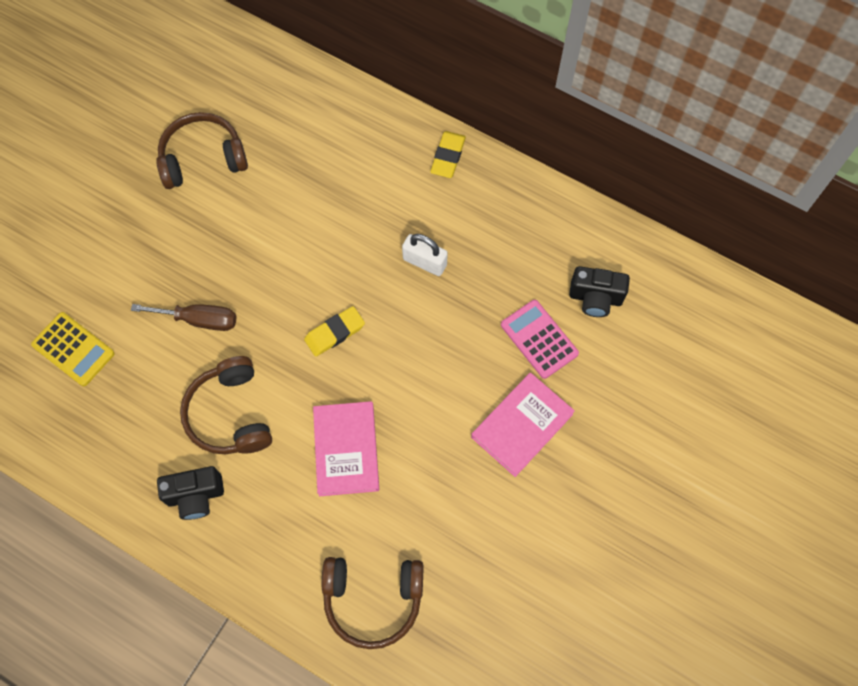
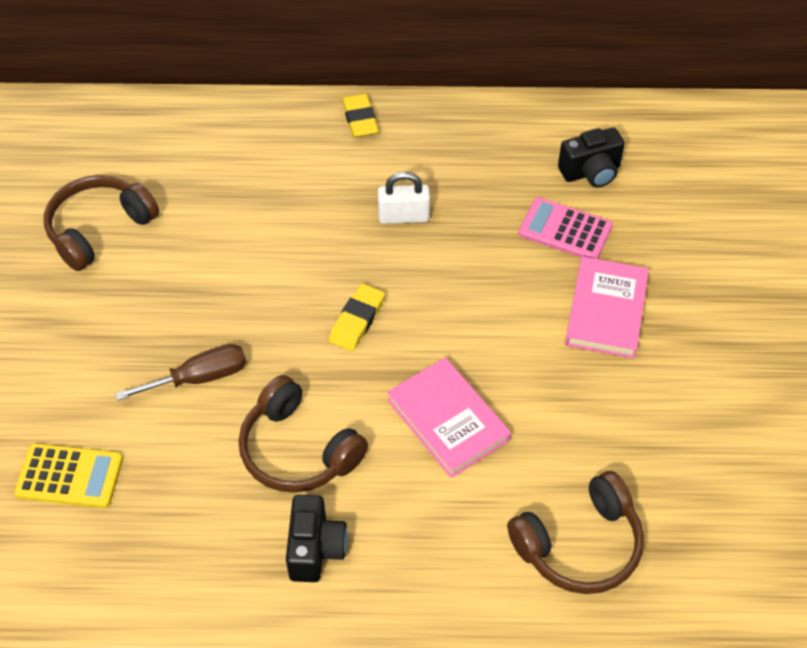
camera: 30 degrees left, 15 degrees down
black camera [157,466,224,520] -> black camera turned 45 degrees counterclockwise [286,495,348,582]

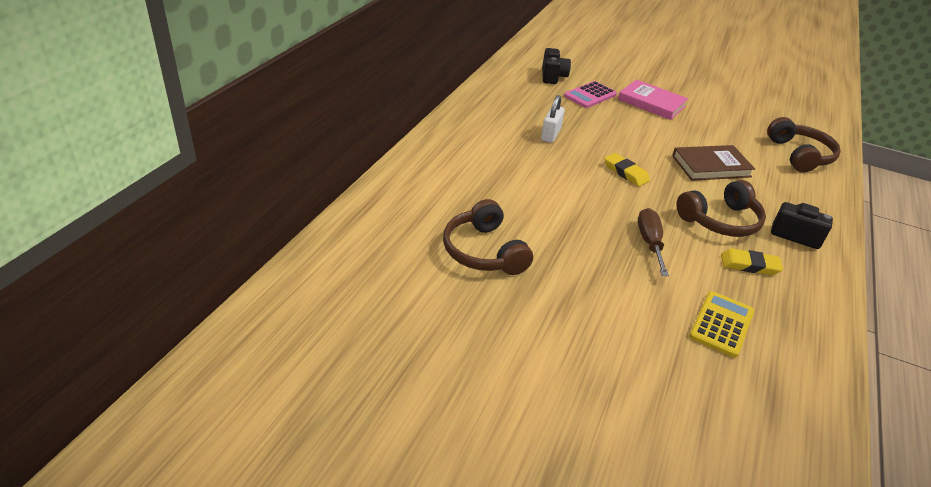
camera: 70 degrees left, 15 degrees down
yellow eraser [342,93,379,137] -> yellow eraser moved to [721,248,783,275]
pink book [387,357,511,478] -> brown book [672,145,755,181]

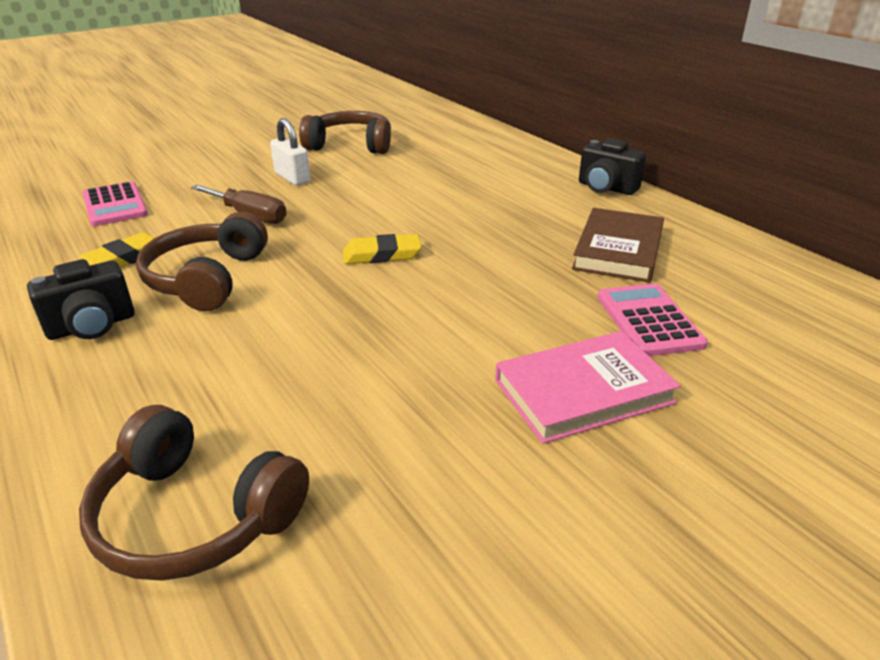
camera: 125 degrees right, 5 degrees down
white padlock [541,95,565,143] -> white padlock moved to [270,118,311,185]
black camera [542,48,571,84] -> black camera moved to [579,139,646,195]
brown book [672,145,755,181] -> brown book moved to [572,208,664,282]
yellow calculator [689,291,754,358] -> pink calculator [82,181,148,226]

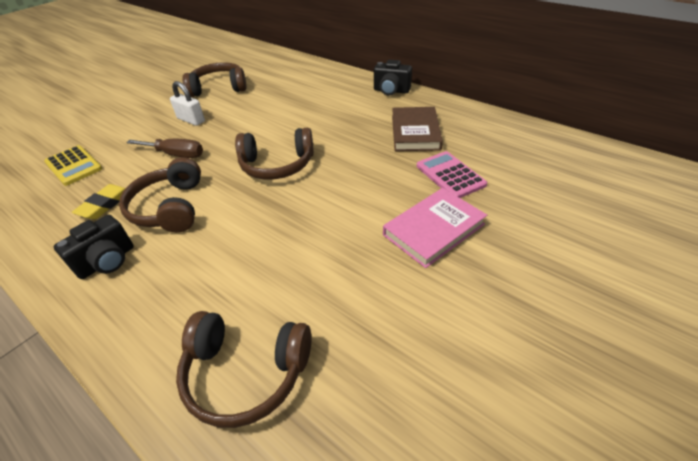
camera: 15 degrees left, 10 degrees up
pink calculator [82,181,148,226] -> yellow calculator [44,145,102,186]
yellow eraser [343,234,422,264] -> brown headphones [235,128,314,180]

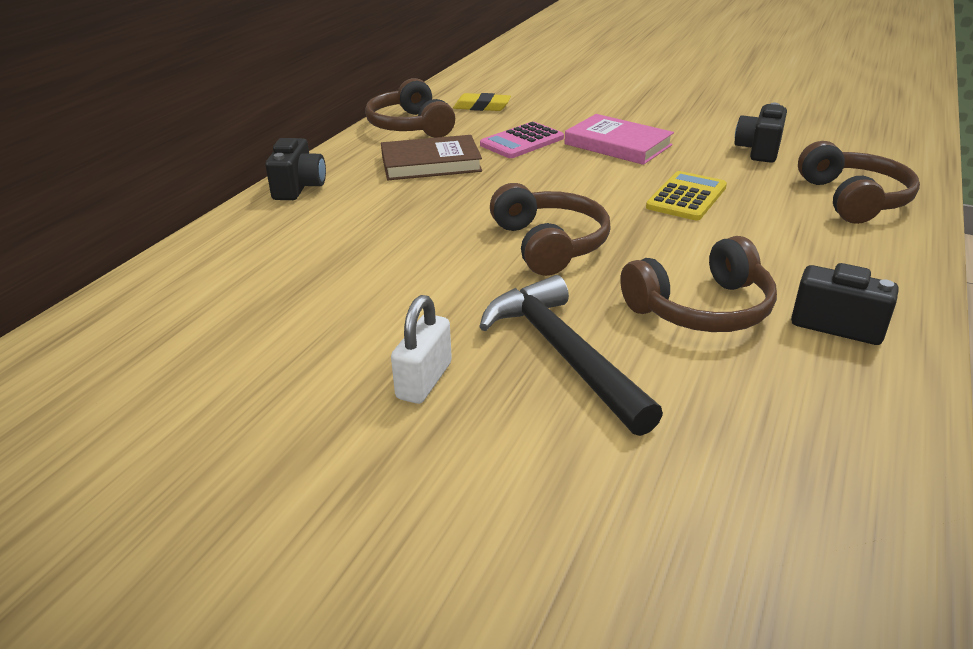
camera: 105 degrees left, 10 degrees down
yellow calculator [44,145,102,186] -> yellow calculator moved to [646,171,727,220]
yellow eraser [72,184,125,219] -> yellow eraser moved to [453,93,511,111]
brown screwdriver [126,139,203,158] -> black hammer [479,275,663,436]
brown headphones [183,62,247,97] -> brown headphones moved to [365,78,455,138]
none -> black camera [734,103,787,163]

